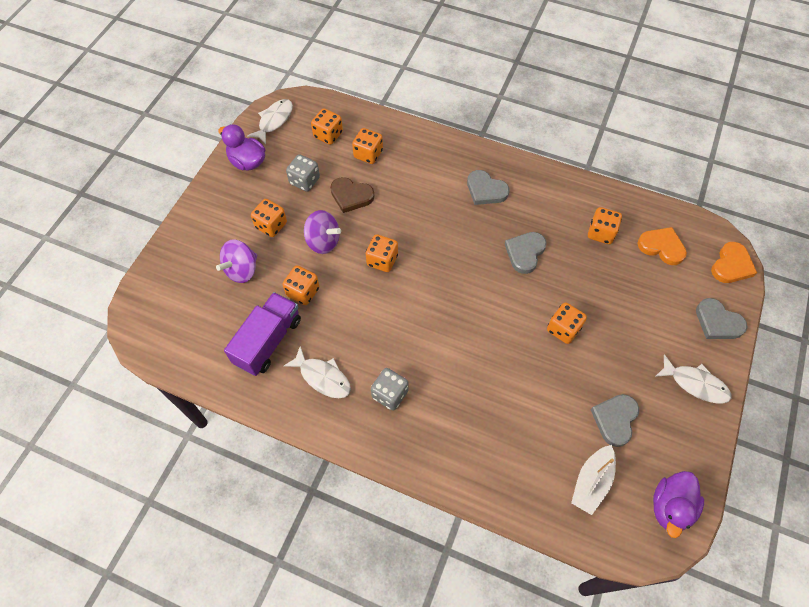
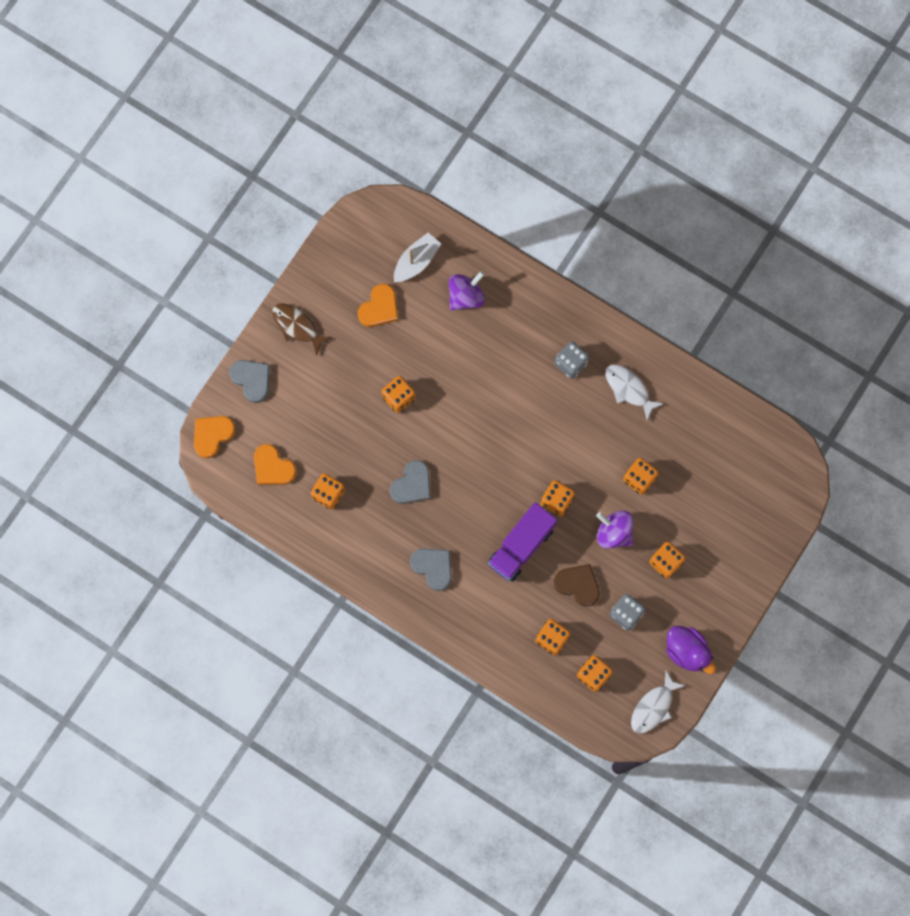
camera: 170 degrees left, 15 degrees up
purple spinning top [216,240,257,283] -> purple spinning top moved to [449,271,485,310]
purple truck [224,292,301,376] -> purple truck moved to [488,503,557,582]
grey heart [590,394,639,447] -> orange heart [358,284,398,327]
purple duck [653,471,704,538] -> none
white fish [655,354,731,404] -> brown fish [272,303,332,356]

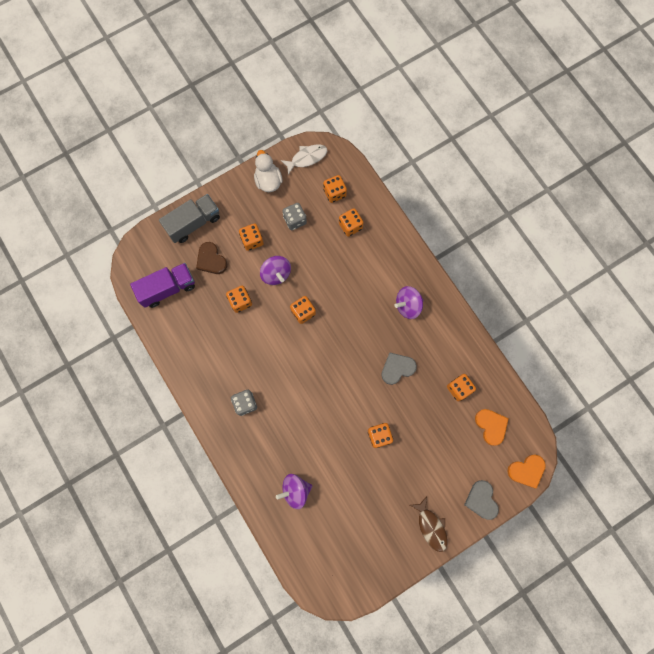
camera: 155 degrees left, 0 degrees up
orange heart [358,284,398,327] -> none
white boat [394,233,441,282] -> none
grey heart [410,548,452,591] -> purple spinning top [394,286,423,319]
purple truck [488,503,557,582] -> purple truck moved to [130,263,195,308]
brown heart [554,564,600,607] -> brown heart moved to [196,242,227,274]
white fish [606,365,664,420] -> none
purple duck [666,626,716,674] -> white duck [254,150,283,192]
none -> grey truck [159,194,220,243]

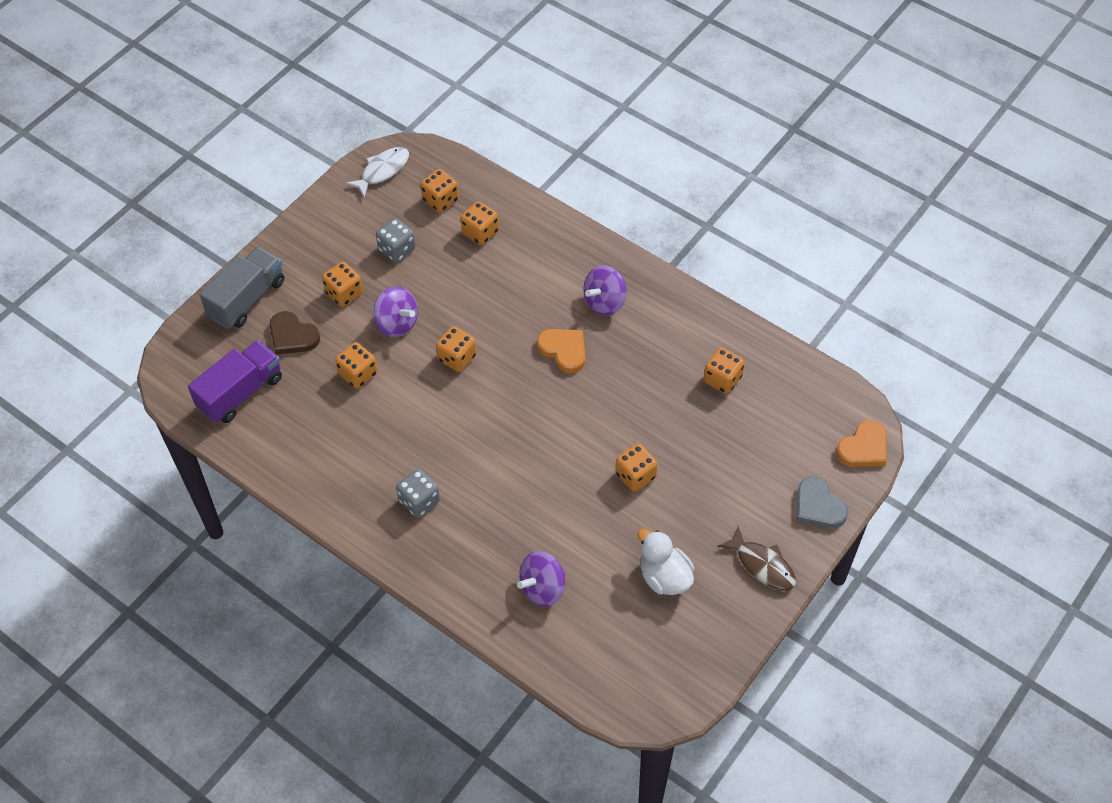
camera: 20 degrees left, 20 degrees down
white duck [254,150,283,192] -> white duck moved to [638,528,695,595]
grey heart [381,353,417,385] -> none
orange heart [475,409,509,446] -> orange heart moved to [537,329,585,373]

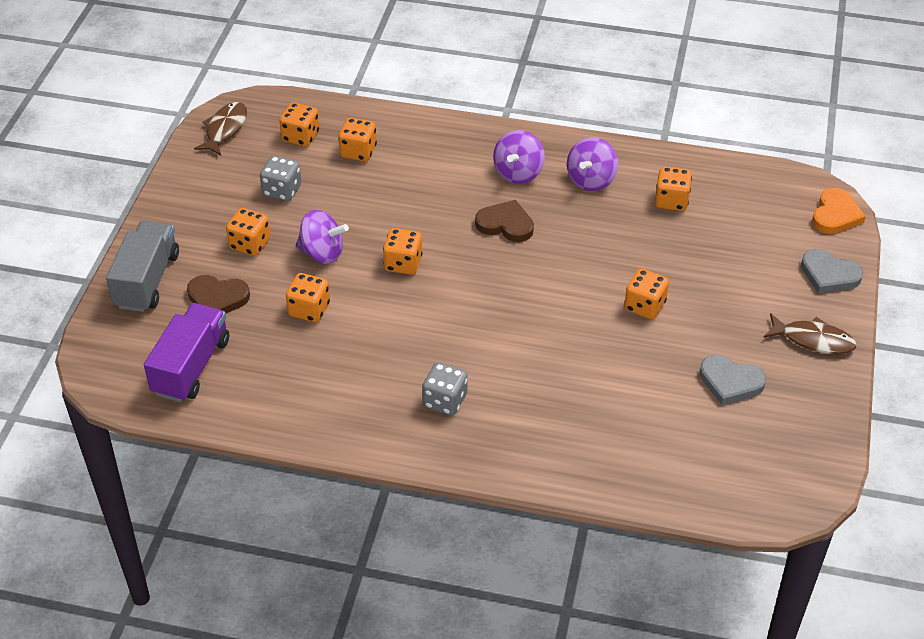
camera: 25 degrees left, 10 degrees down
white fish [346,147,409,198] -> brown fish [194,102,247,156]
purple spinning top [517,551,566,607] -> purple spinning top moved to [567,137,618,191]
orange heart [537,329,585,373] -> brown heart [475,200,534,242]
white duck [638,528,695,595] -> grey heart [699,355,766,405]

